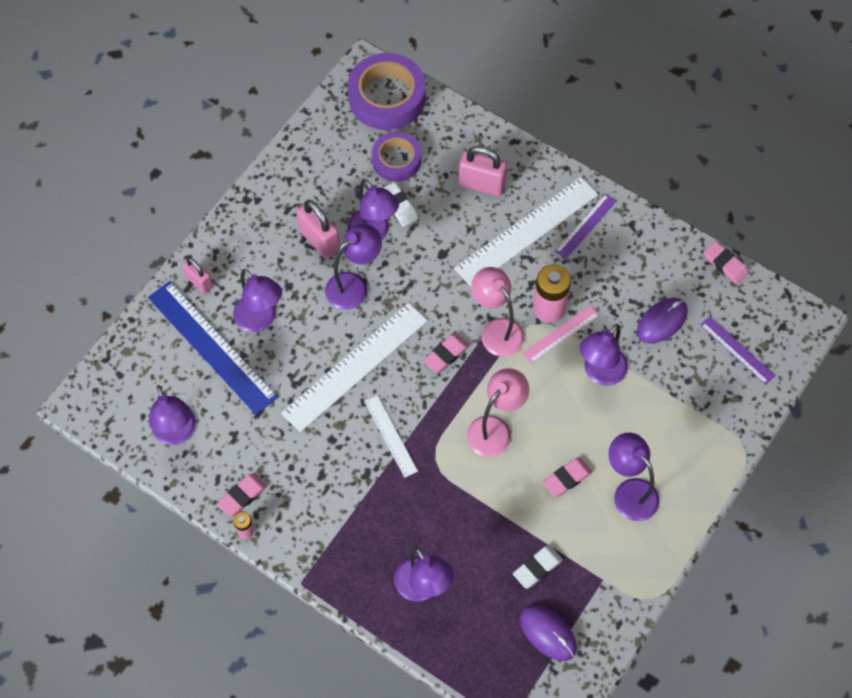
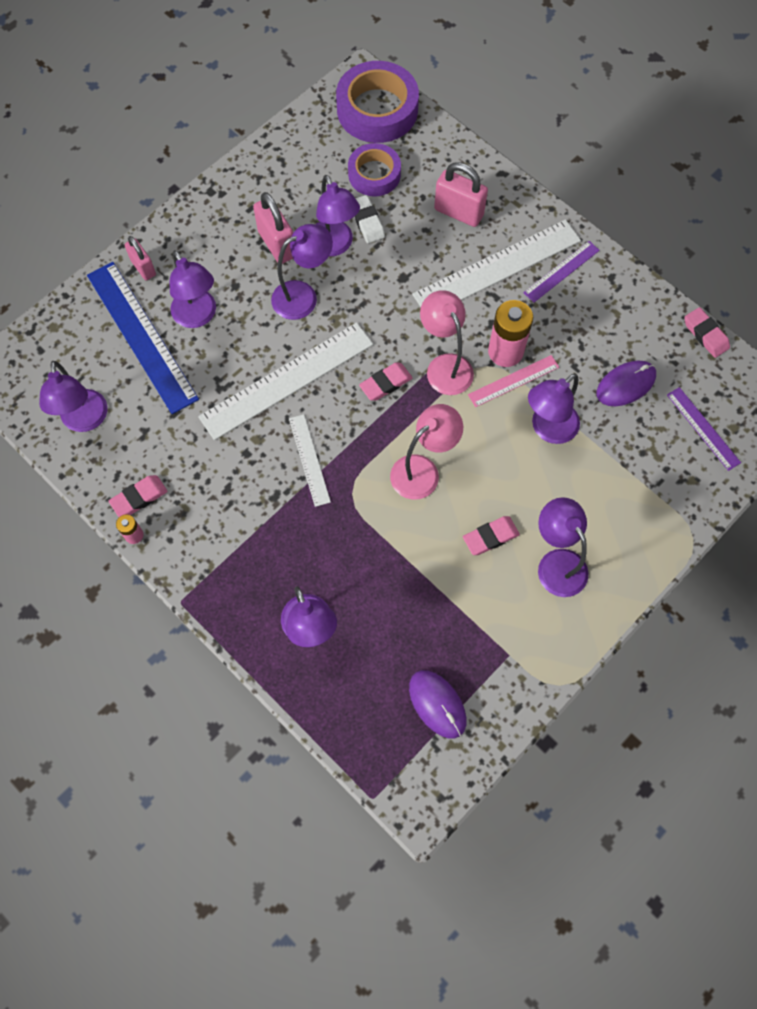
camera: 10 degrees right, 5 degrees up
white eraser [513,545,563,589] -> none

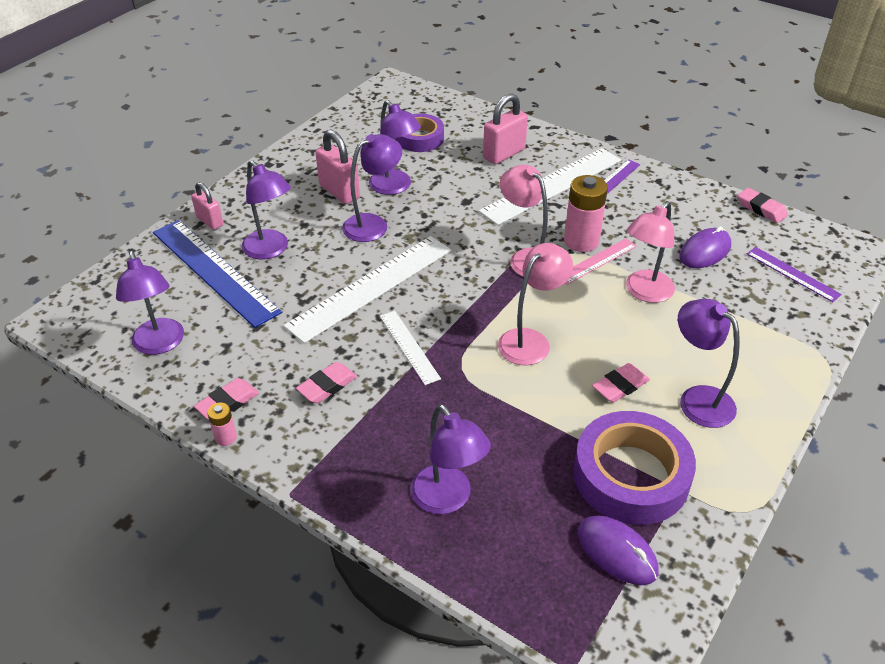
camera: 10 degrees left, 25 degrees down
purple tape [336,61,419,143] -> purple tape moved to [573,411,696,525]
white eraser [355,195,385,243] -> none
pink eraser [359,362,413,401] -> pink eraser moved to [296,362,357,403]
pink padlock [434,162,488,227] -> pink padlock turned 60 degrees counterclockwise [483,93,528,164]
purple lamp [528,373,580,444] -> pink lamp [626,201,675,303]

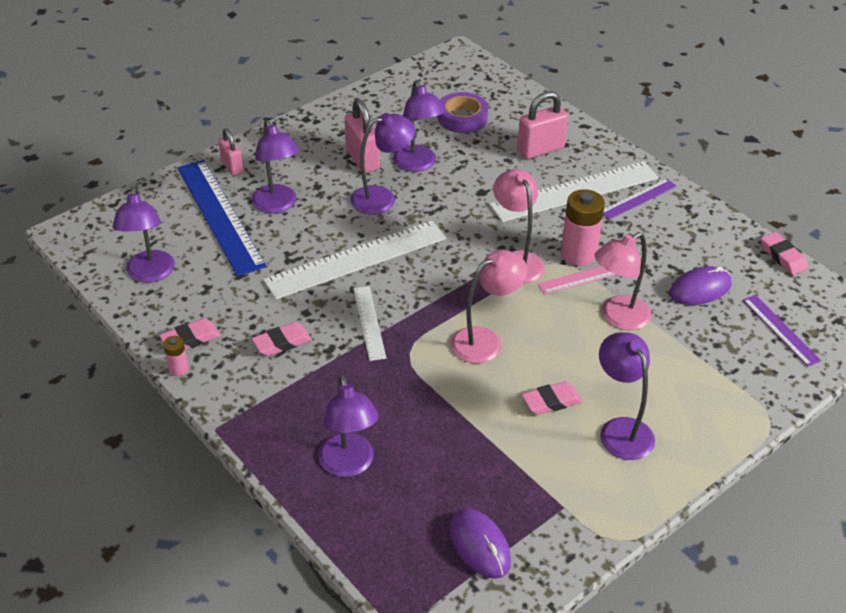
camera: 15 degrees right, 0 degrees up
purple tape [573,411,696,525] -> none

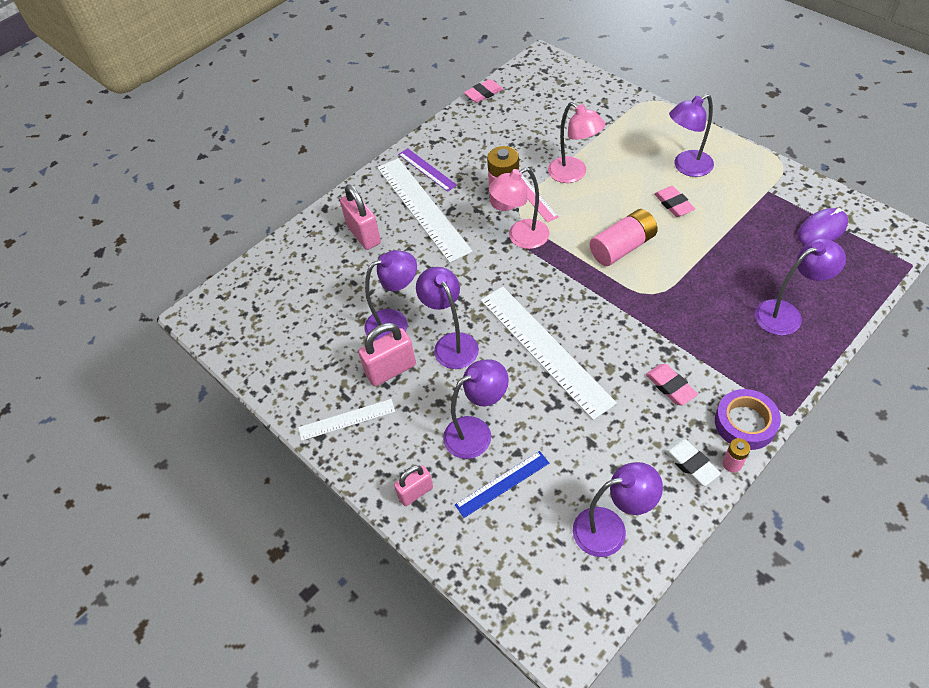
camera: 90 degrees left, 10 degrees up
pink eraser [159,319,220,349] -> white eraser [664,439,721,486]
blue ruler [177,160,266,276] -> blue ruler [455,451,549,518], size x0.51
white ruler [353,286,386,361] -> white ruler moved to [298,399,395,441]
purple tape [438,92,488,133] -> purple tape moved to [715,389,781,450]
pink lamp [451,250,528,364] -> pink battery [590,209,658,266]
purple mouse [670,266,731,305] -> none
purple ruler [743,295,821,367] -> none

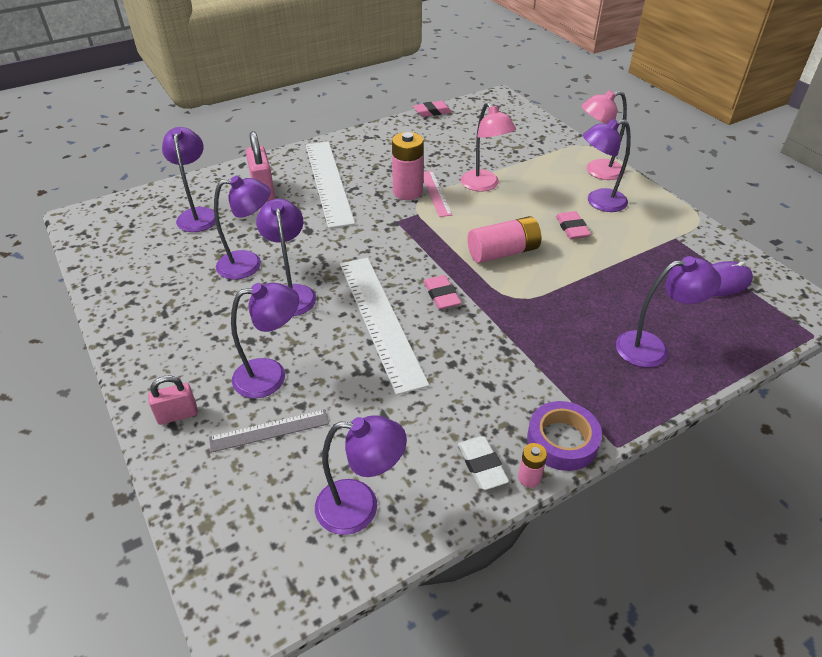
camera: 10 degrees right, 10 degrees down
white ruler [298,399,395,441] -> none
pink padlock [358,323,416,386] -> none
purple ruler [398,148,457,192] -> none
blue ruler [455,451,549,518] -> grey ruler [209,409,329,453]
pink lamp [489,167,550,249] -> pink lamp moved to [582,90,627,180]
pink eraser [646,364,698,405] -> pink eraser moved to [424,275,461,309]
none -> purple lamp [162,127,216,232]

